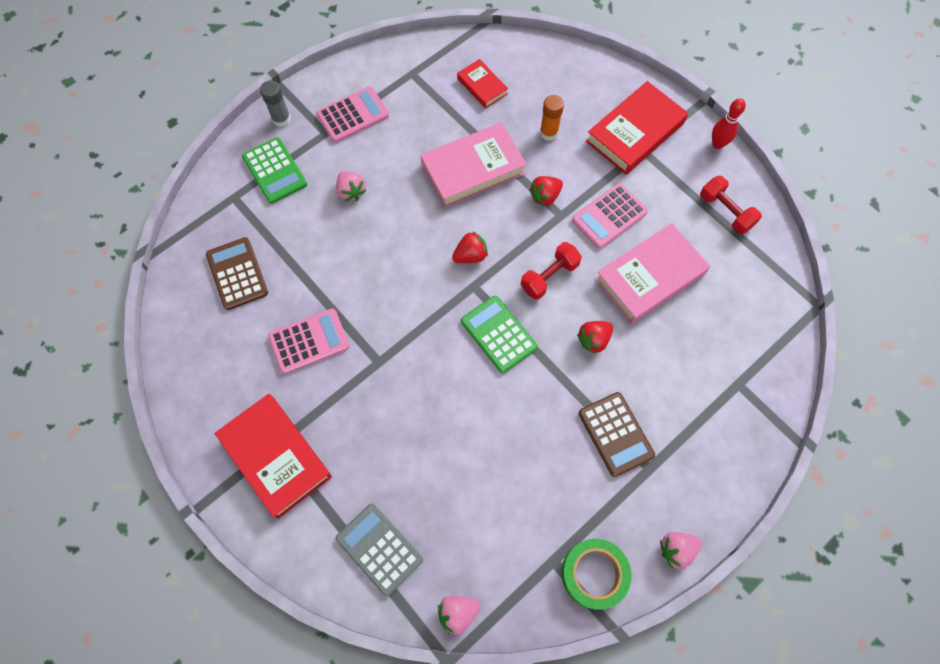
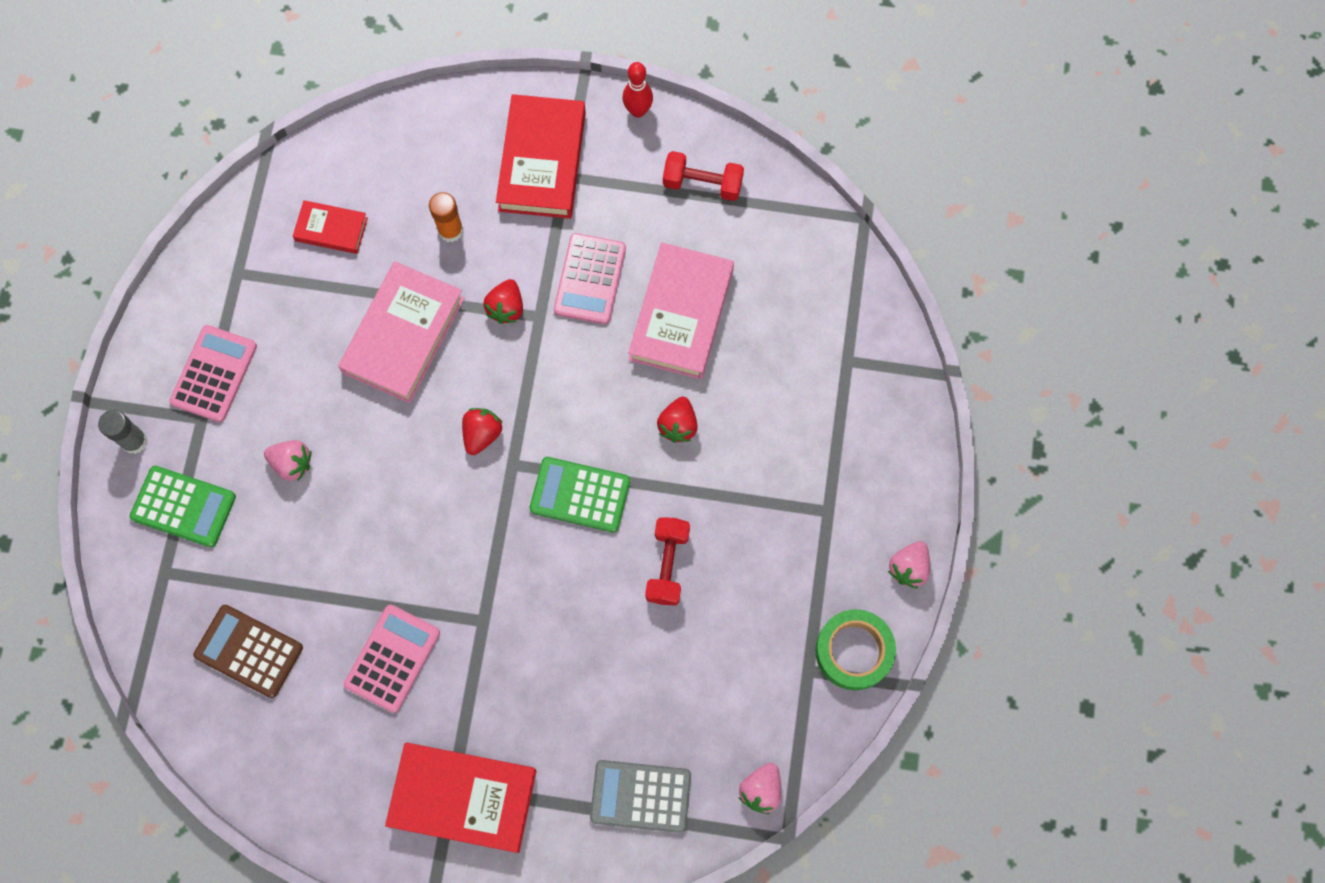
camera: 40 degrees left, 5 degrees up
red dumbbell [521,242,582,300] -> red dumbbell moved to [645,518,690,605]
brown calculator [578,392,655,477] -> none

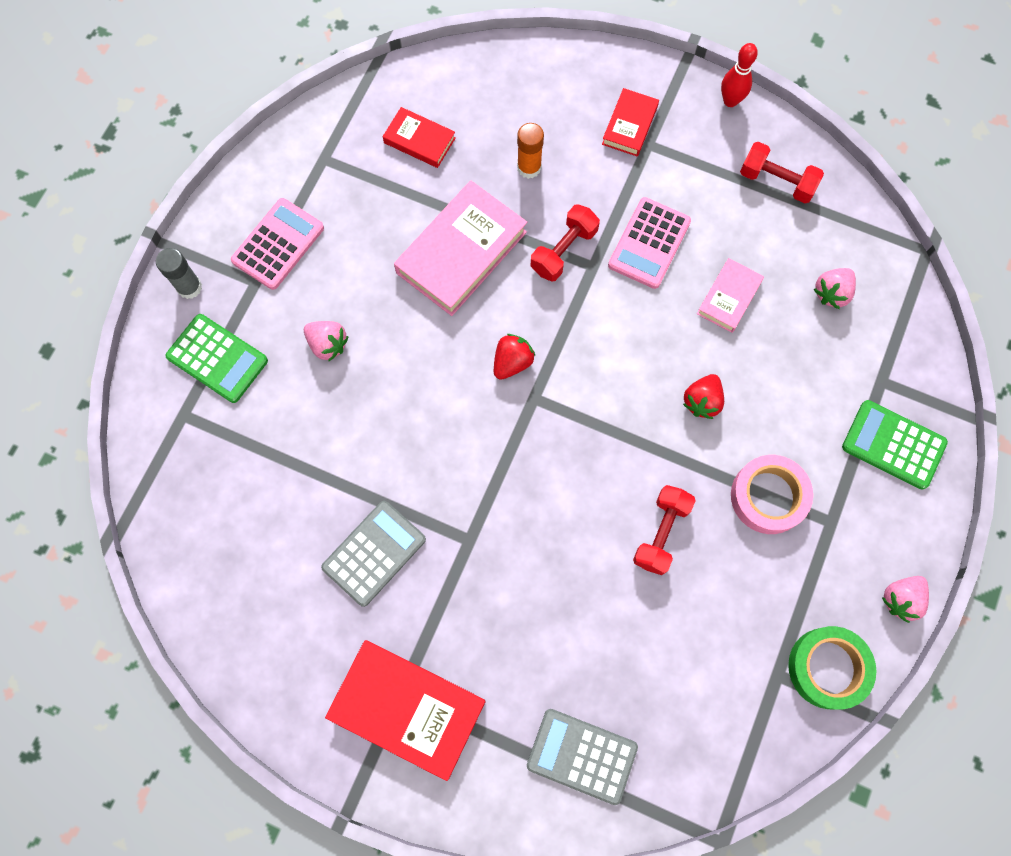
camera: 15 degrees right, 0 degrees up
brown calculator [194,605,303,698] -> none
pink calculator [344,605,440,713] -> grey calculator [321,501,426,607]
red strawberry [483,279,523,324] -> red dumbbell [530,204,600,282]
red book [496,94,586,219] -> red book [602,88,659,157], size x0.54
green calculator [530,457,630,533] -> green calculator moved to [842,400,948,489]
pink book [628,242,734,379] -> pink book [697,258,764,333], size x0.54
pink strawberry [738,763,781,814] -> pink strawberry moved to [814,268,856,309]
none -> pink tape [731,455,813,534]

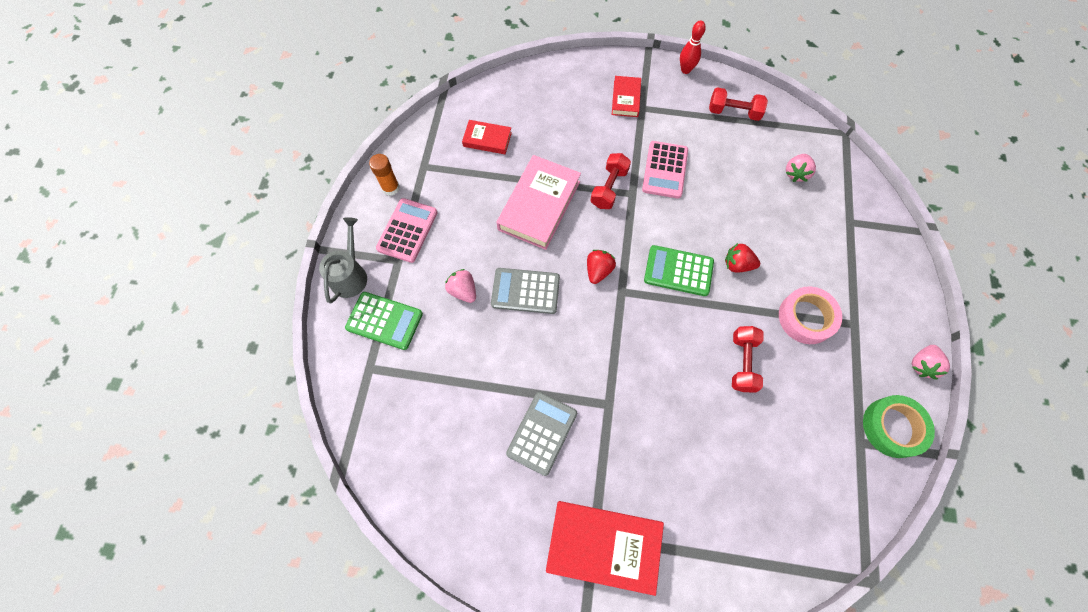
camera: 15 degrees left, 5 degrees down
grey glue stick [156,248,202,299] -> grey watering can [319,217,367,303]
pink strawberry [304,321,349,362] -> pink strawberry turned 150 degrees counterclockwise [445,269,476,303]
orange glue stick [517,123,544,179] -> orange glue stick moved to [369,154,400,196]
grey calculator [527,709,638,805] -> grey calculator moved to [491,268,560,314]
red strawberry [683,374,724,419] -> red strawberry turned 90 degrees clockwise [725,243,760,273]
pink book [697,258,764,333] -> none
green calculator [842,400,948,489] -> green calculator moved to [644,245,714,296]

